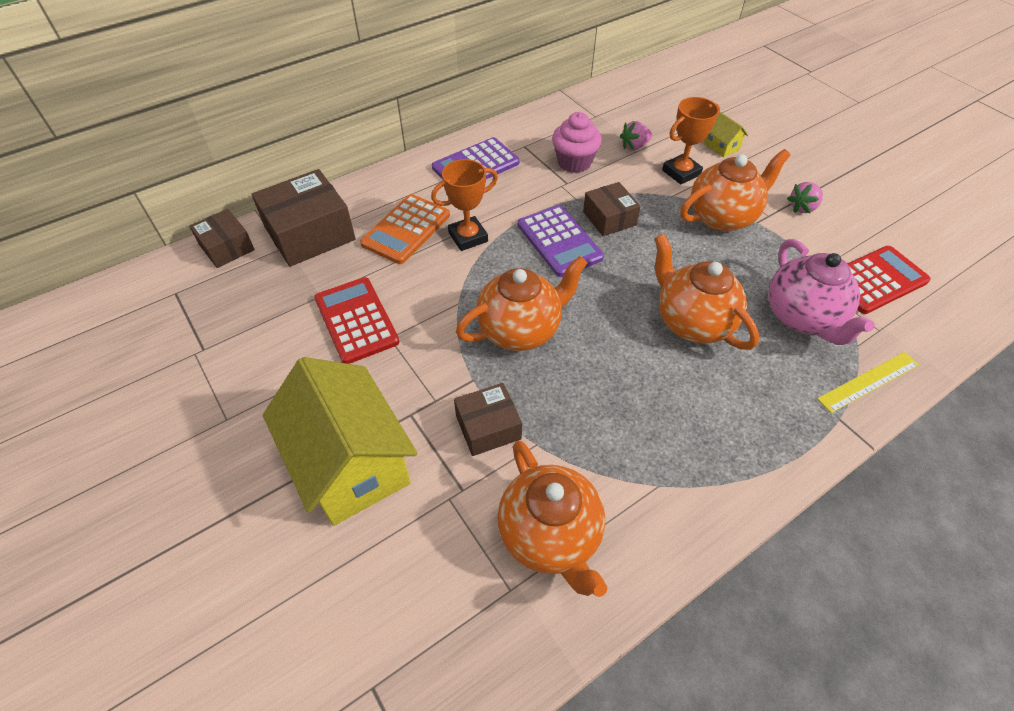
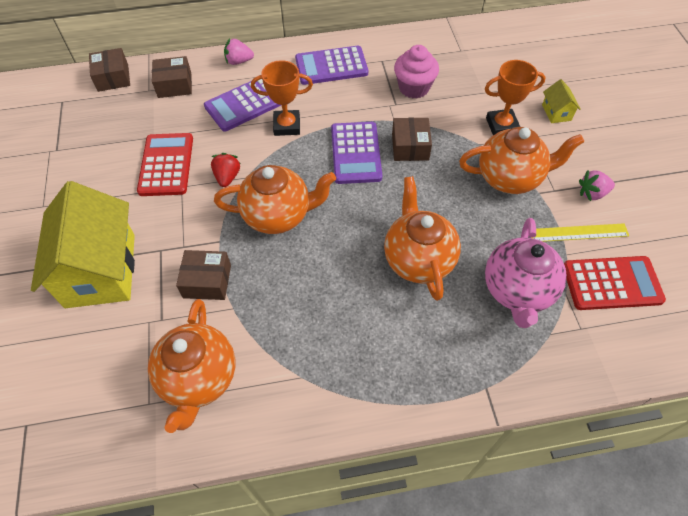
camera: 25 degrees right, 5 degrees up
brown box [252,169,356,267] -> brown box [152,56,192,98], size x0.59
orange calculator [360,194,450,264] -> purple calculator [204,79,281,132]
pink strawberry [620,121,652,151] -> pink strawberry moved to [224,38,254,65]
yellow ruler [817,352,919,413] -> yellow ruler moved to [530,223,629,242]
none -> red strawberry [211,153,241,187]

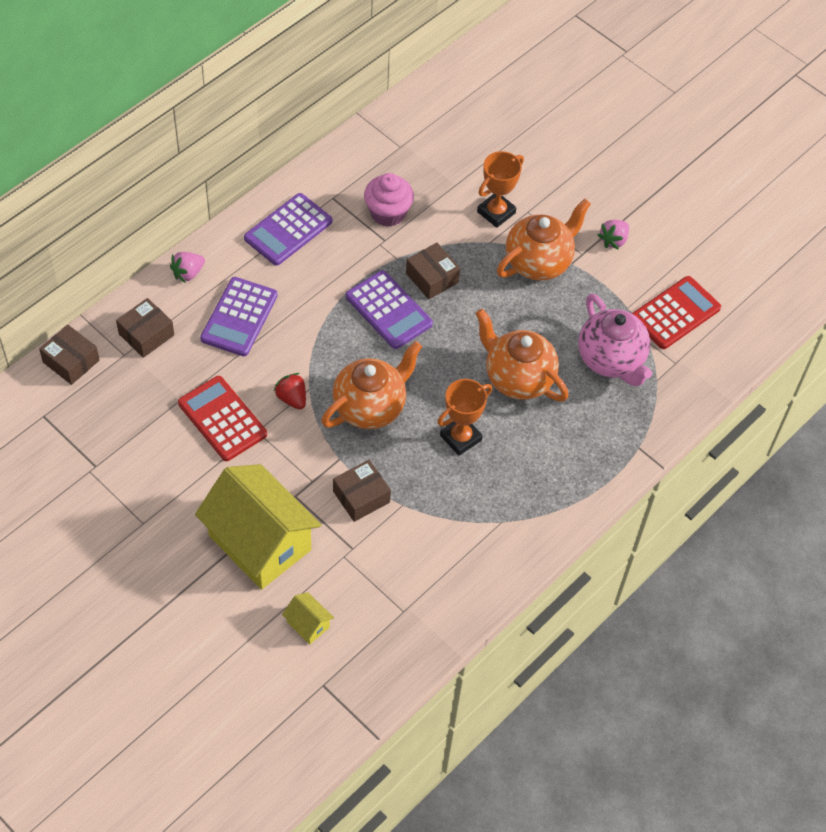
camera: 40 degrees left, 0 degrees up
orange teapot [148,299,235,433] -> none
orange trophy [251,60,313,136] -> orange trophy moved to [437,379,492,456]
yellow ruler [530,223,629,242] -> none
yellow house [542,79,581,123] -> yellow house moved to [282,592,334,644]

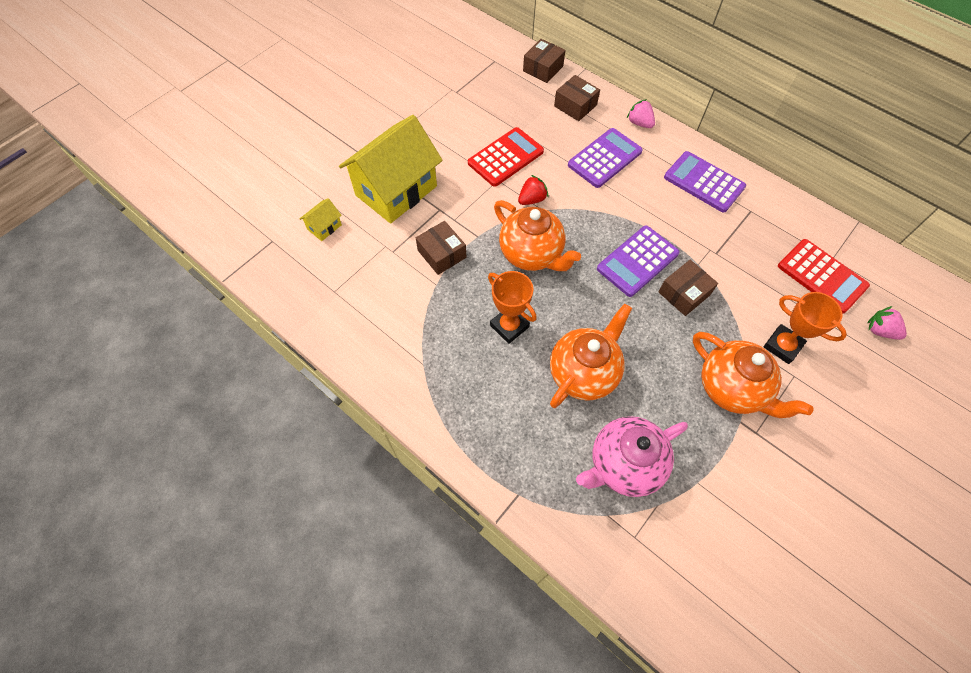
camera: 90 degrees right, 5 degrees up
purple calculator [200,277,278,356] -> purple calculator turned 120 degrees clockwise [568,128,643,188]
pink cupcake [364,173,414,227] -> none
pink strawberry [598,220,629,250] -> pink strawberry moved to [868,306,907,340]
red calculator [632,276,721,349] -> red calculator moved to [778,239,870,314]

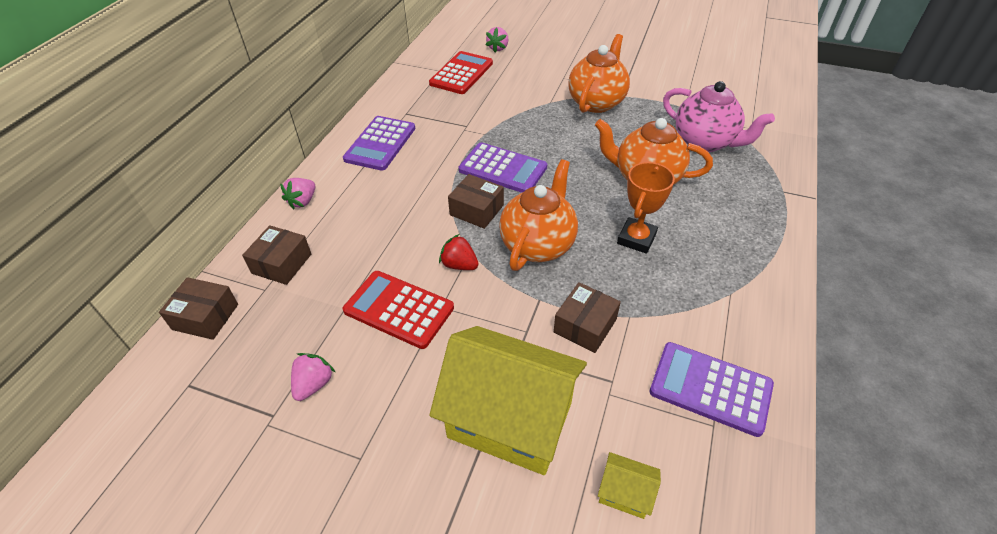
camera: 110 degrees left, 15 degrees down
purple calculator [568,128,643,188] -> purple calculator moved to [650,342,774,437]
brown box [659,260,718,316] -> brown box moved to [448,174,504,229]
orange trophy [764,292,847,364] -> none
none -> pink strawberry [291,353,335,401]

